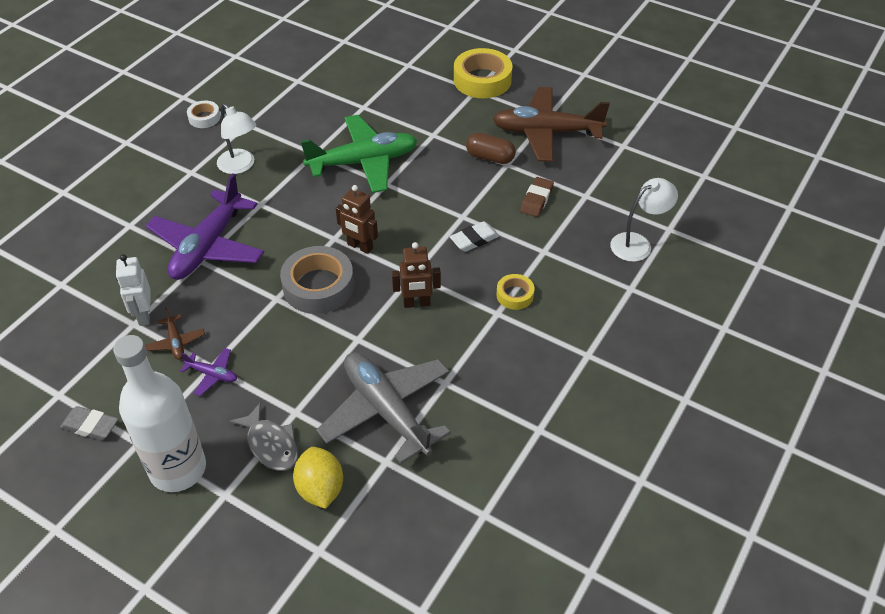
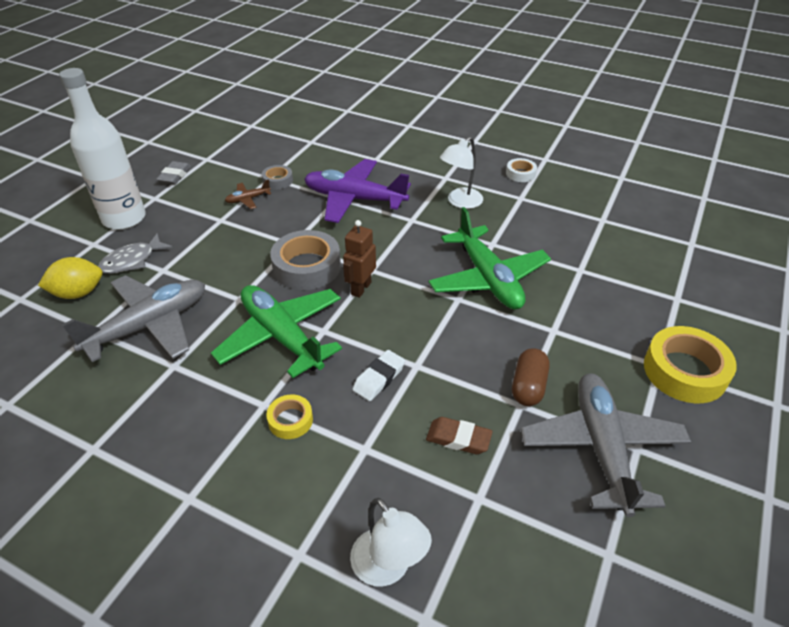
camera: 85 degrees right, 5 degrees down
white robot [116,254,151,326] -> grey tape [262,165,293,190]
purple plane [180,348,237,396] -> none
brown robot [392,242,441,308] -> green plane [211,285,342,378]
white eraser [450,221,499,252] -> white eraser turned 75 degrees clockwise [353,350,405,401]
brown plane [493,87,610,162] -> grey plane [521,373,691,517]

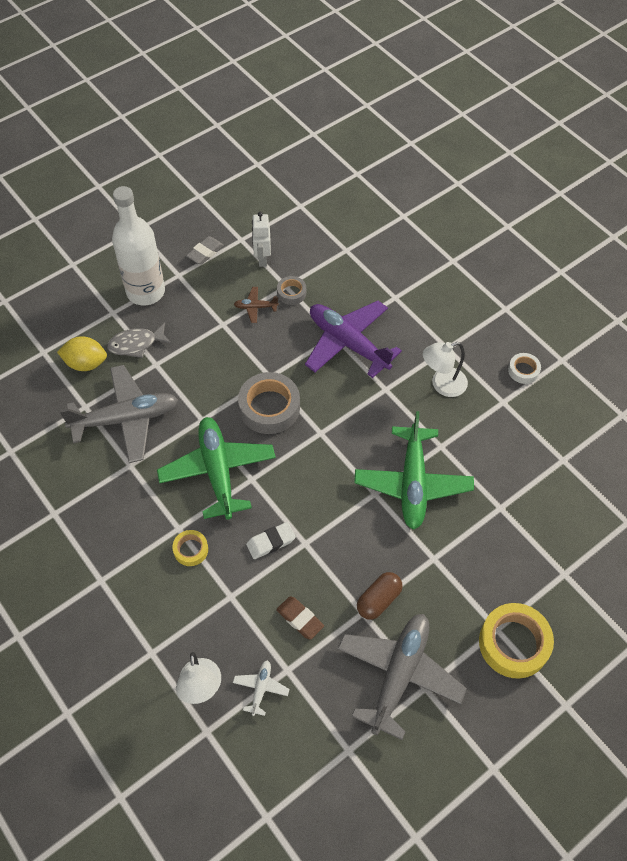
camera: 25 degrees right, 15 degrees up
brown robot [343,220,376,298] -> none
none -> white plane [233,660,290,716]
none -> white robot [252,212,271,267]

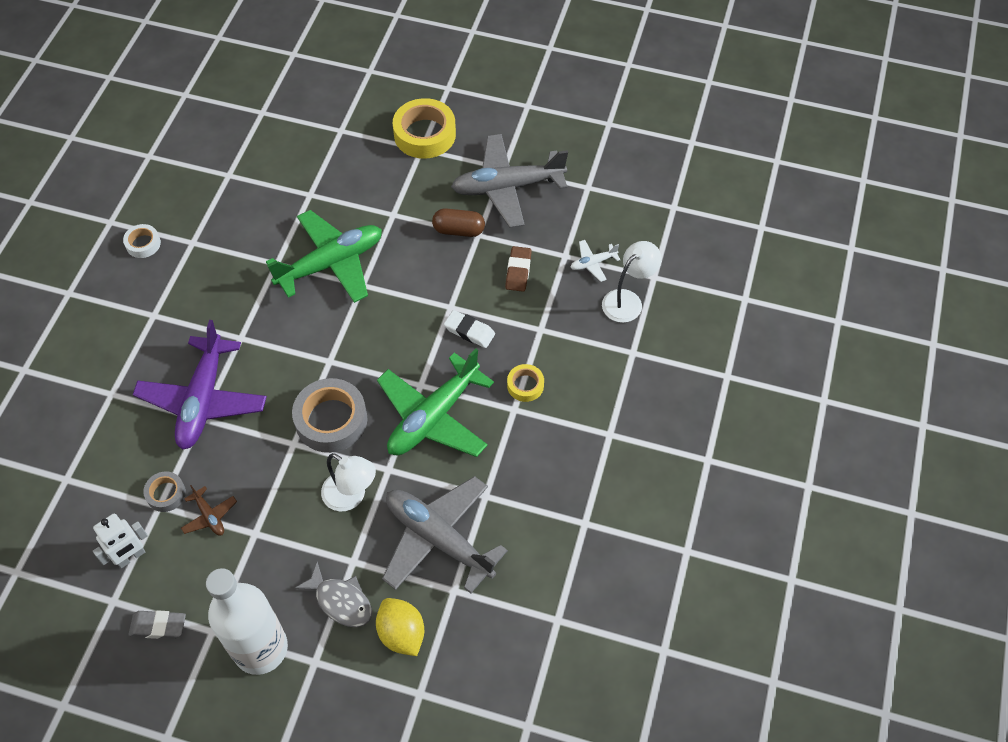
camera: 125 degrees left, 0 degrees up
white lamp [423,342,468,397] -> white lamp moved to [321,453,376,512]

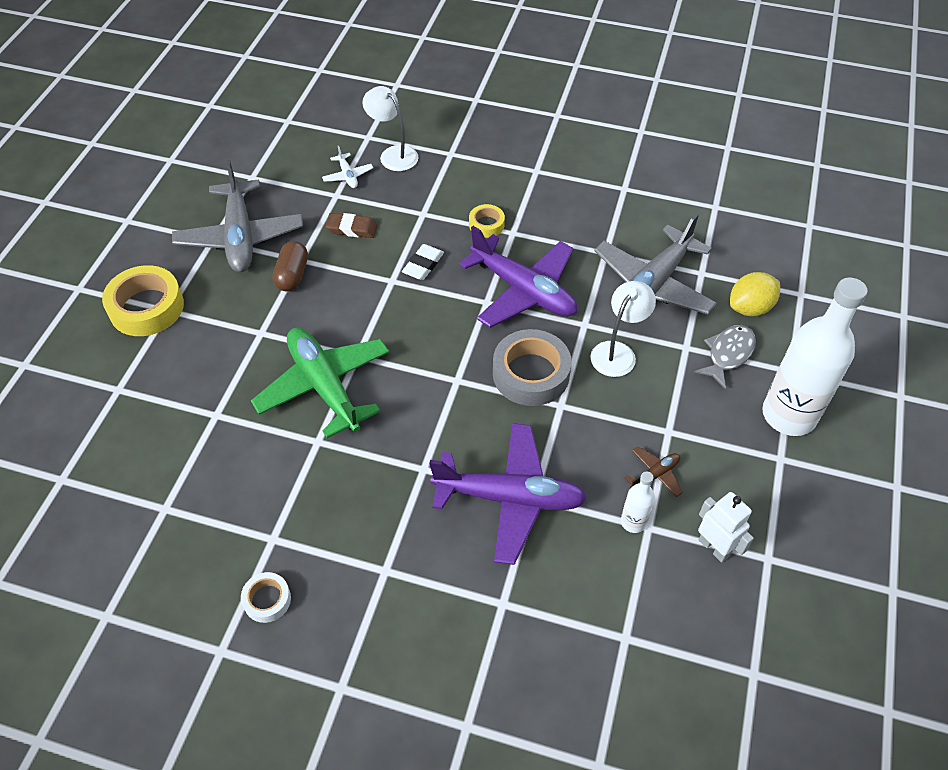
camera: 90 degrees left, 5 degrees down
grey eraser [129,610,186,639] -> none
grey tape [143,471,186,512] -> white bottle [621,471,655,533]
green plane [377,348,494,457] -> purple plane [459,226,577,328]

